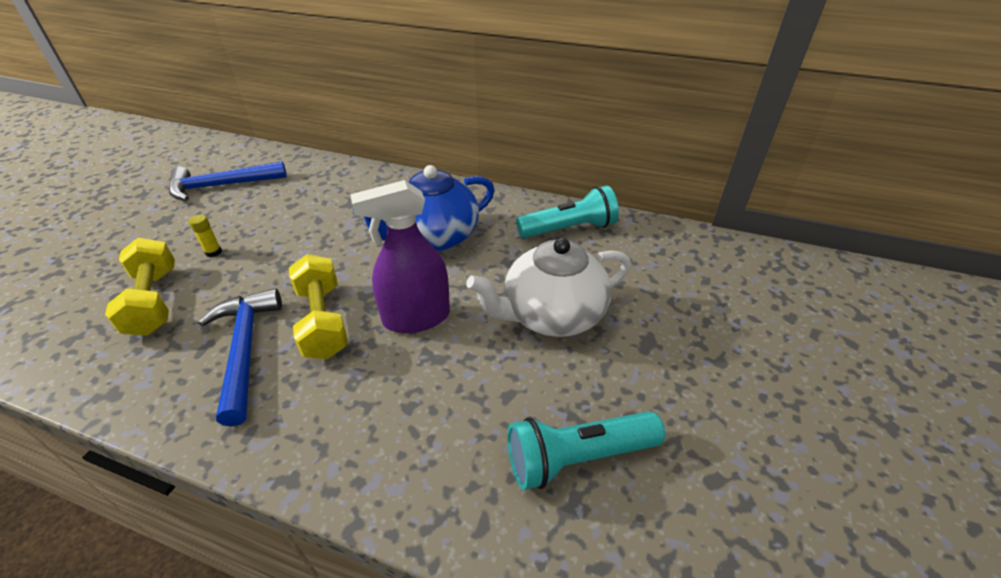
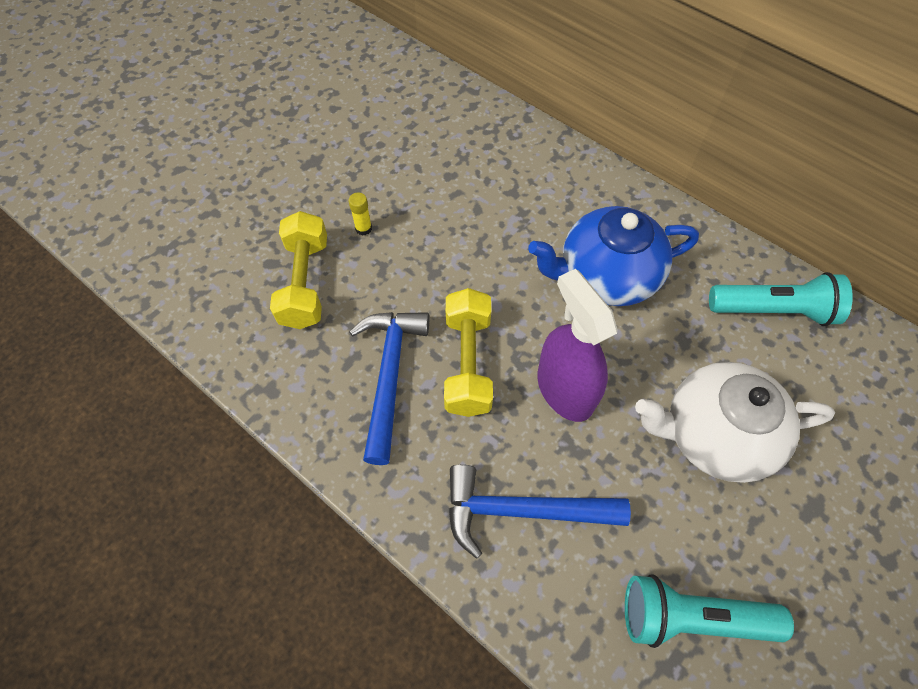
camera: 20 degrees right, 20 degrees up
blue hammer [169,161,287,201] -> blue hammer moved to [449,464,631,559]
purple spray bottle [350,180,450,333] -> purple spray bottle turned 60 degrees clockwise [537,269,617,422]

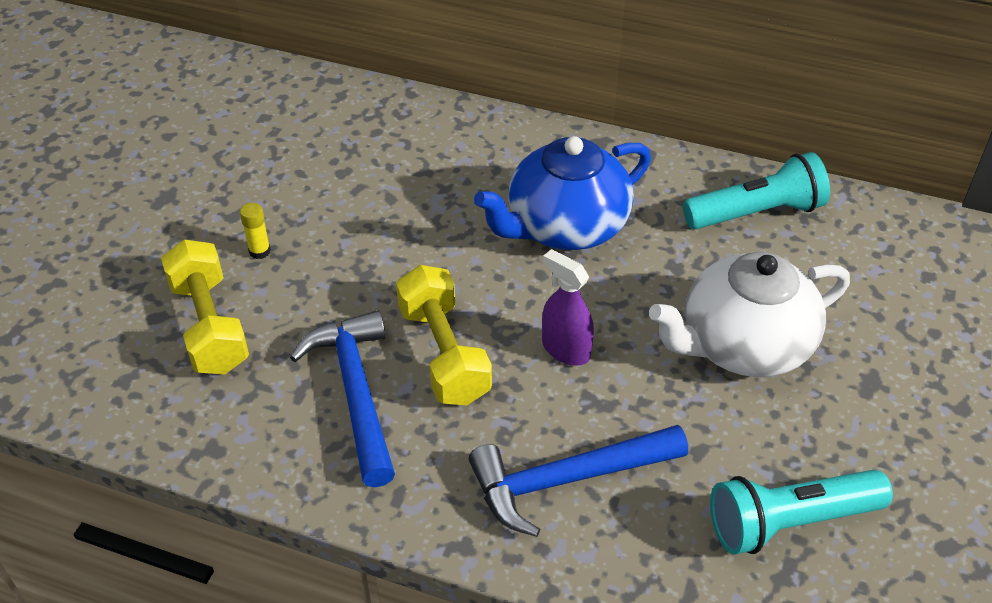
camera: 20 degrees left, 15 degrees down
purple spray bottle [537,269,617,422] -> purple spray bottle [542,249,594,366], size x0.62

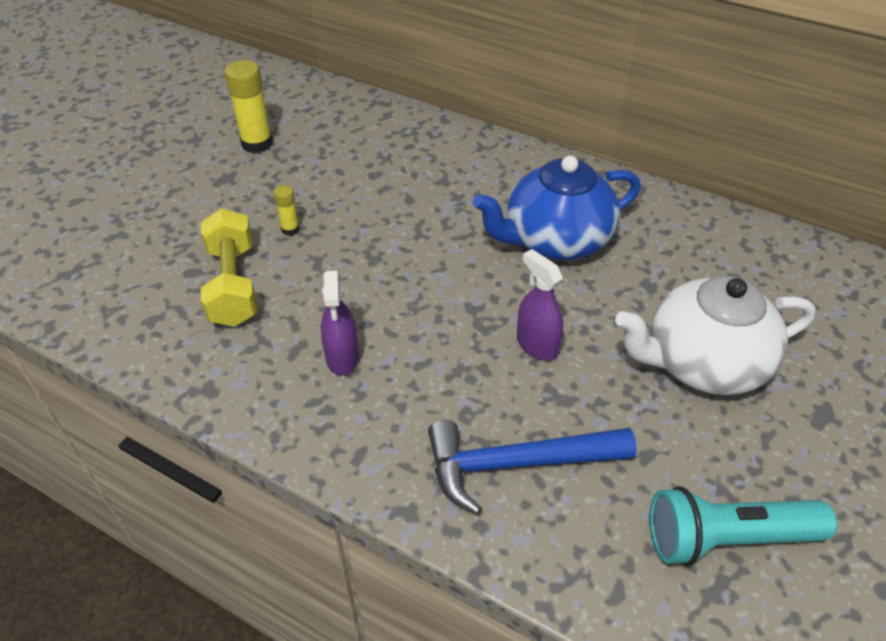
camera: 10 degrees right, 0 degrees up
blue hammer [290,310,395,487] -> purple spray bottle [321,270,359,376]
yellow dumbbell [396,265,492,406] -> none
turquoise flashlight [683,152,830,229] -> none
none -> yellow glue stick [224,60,273,153]

